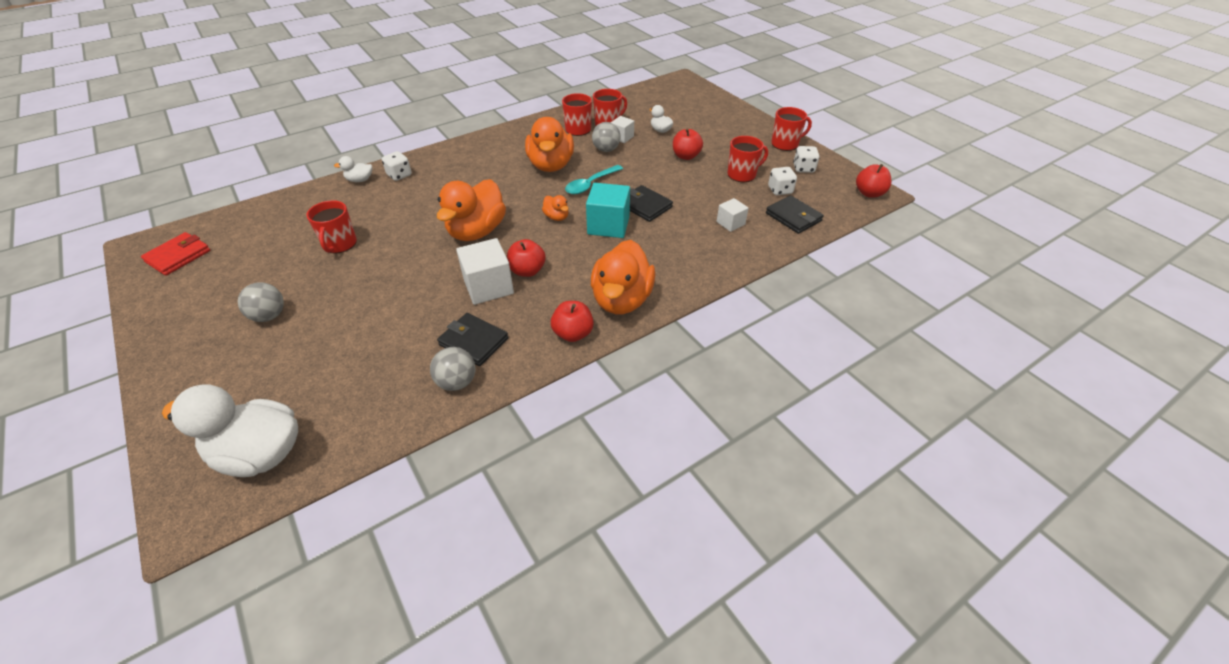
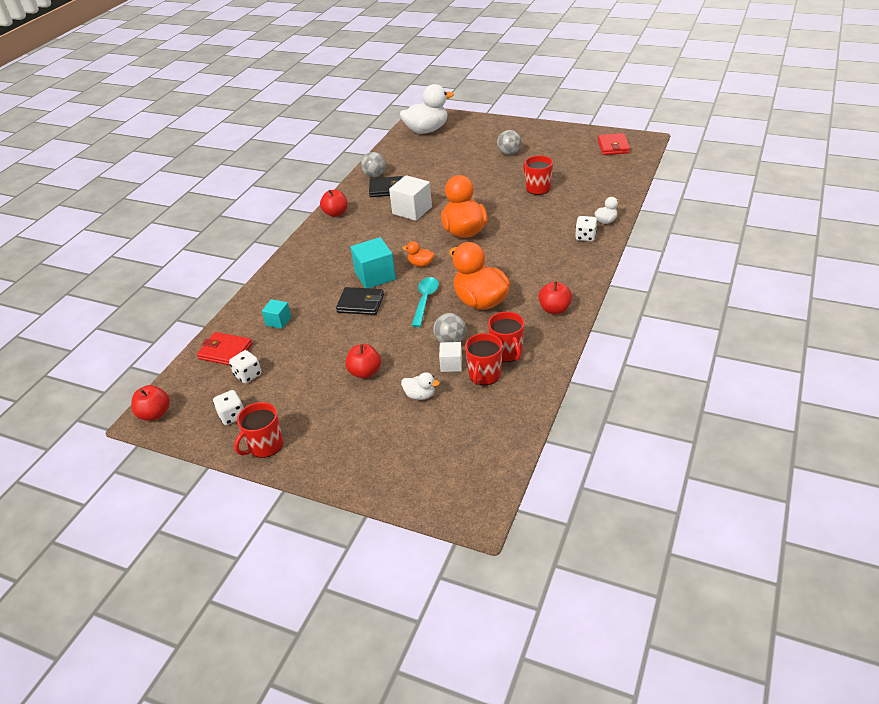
camera: 150 degrees right, 5 degrees down
red apple [507,239,546,277] -> red apple moved to [538,282,572,314]
orange duck [591,240,655,314] -> none
white cube [717,198,749,232] -> turquoise cube [262,299,291,329]
red mug [727,136,768,182] -> none
black wallet [766,195,824,234] -> red wallet [197,332,252,365]

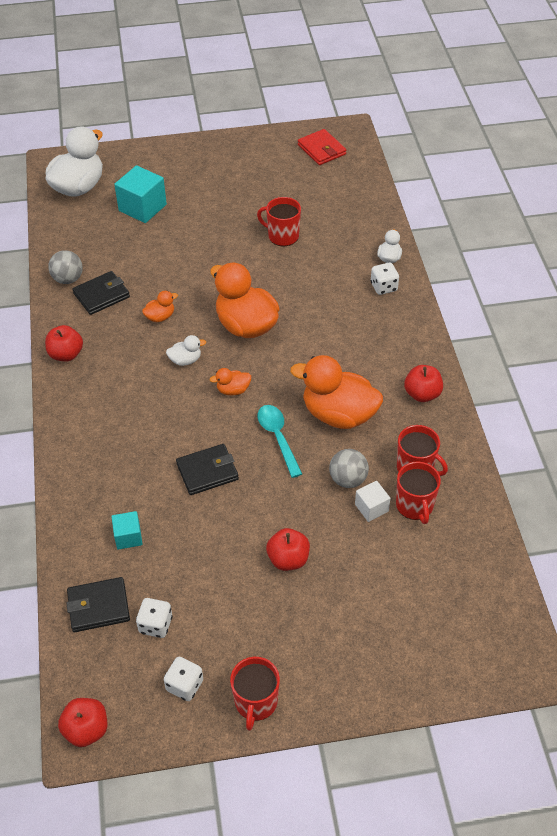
camera: 35 degrees left, 10 degrees up
red wallet [197,332,252,365] -> black wallet [66,577,130,632]
turquoise cube [351,237,396,288] -> turquoise cube moved to [114,165,167,223]
white cube [389,175,432,221] -> orange duck [142,291,178,322]
white duck [401,372,440,400] -> white duck moved to [166,335,206,366]
grey ball [497,130,521,155] -> none

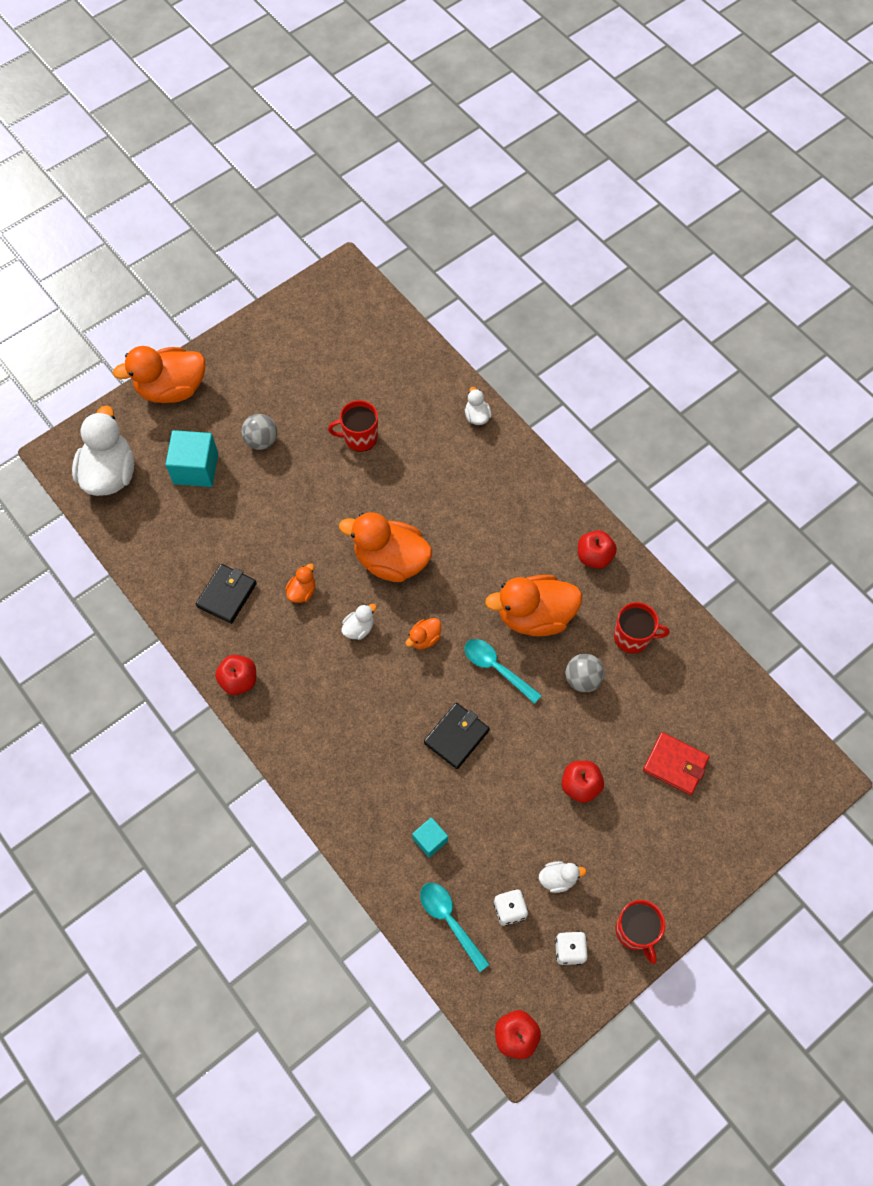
camera: 30 degrees left, 15 degrees up
grey ball [48,250,83,284] -> grey ball moved to [241,414,277,450]
black wallet [66,577,130,632] -> turquoise spoon [420,883,490,972]
red wallet [298,129,346,165] -> red wallet moved to [643,732,710,795]
white cube [355,481,391,522] -> none
white dice [371,263,399,295] -> none
red mug [396,461,441,524] -> none
none -> orange duck [113,346,205,403]
none -> white duck [539,861,587,893]

